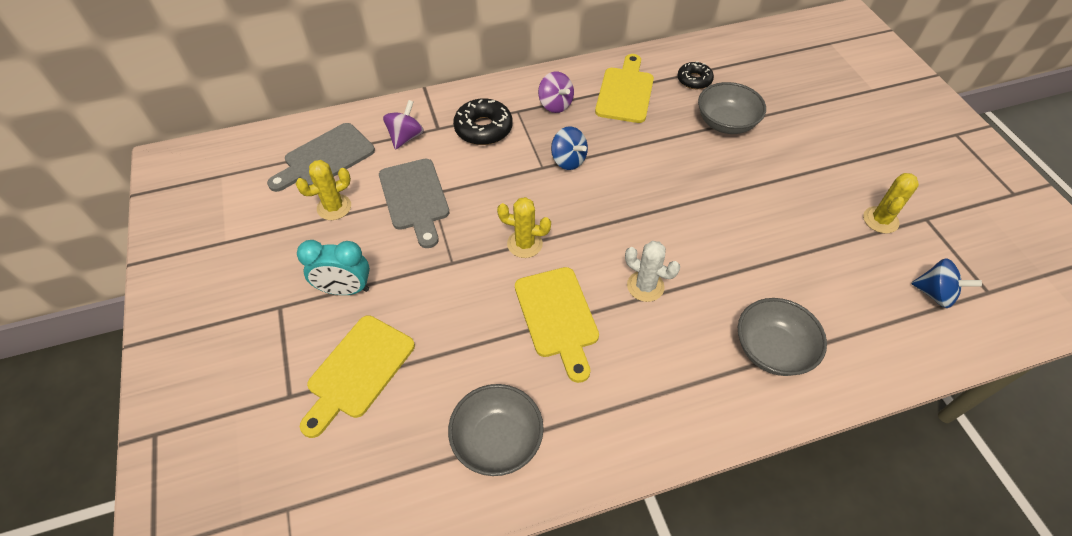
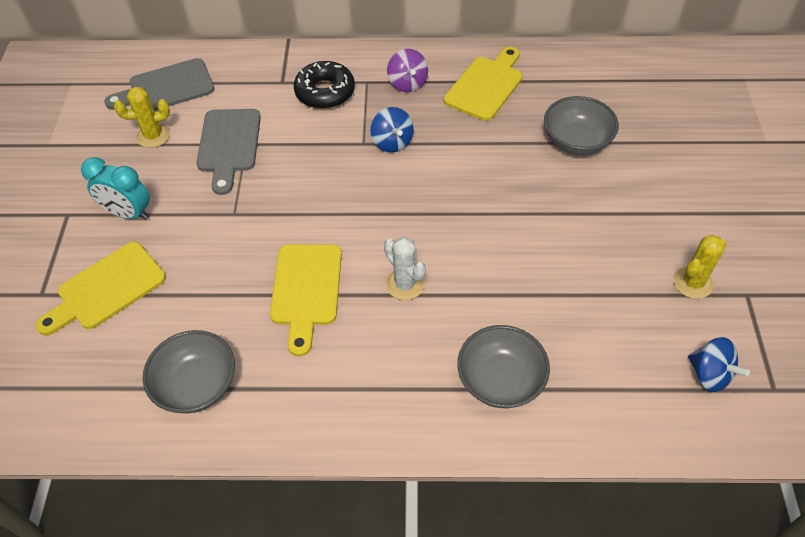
camera: 20 degrees right, 0 degrees up
purple spinning top [383,100,424,150] -> none
yellow cactus [497,197,551,258] -> none
black donut [677,61,714,89] -> none

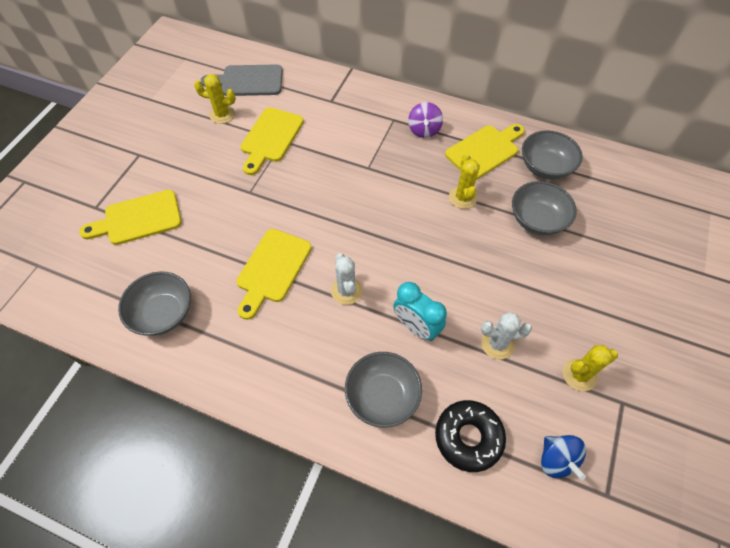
camera: 20 degrees right, 5 degrees up
turquoise clock [81,157,150,220] -> turquoise clock moved to [393,282,447,341]
grey cutting board [196,109,261,195] -> yellow cutting board [241,107,304,175]
black donut [294,61,355,109] -> black donut moved to [435,400,506,472]
blue spinning top [370,107,414,152] -> none
none -> yellow cactus [449,154,480,209]
none -> white cactus [481,312,532,360]
none -> grey bowl [522,130,583,180]

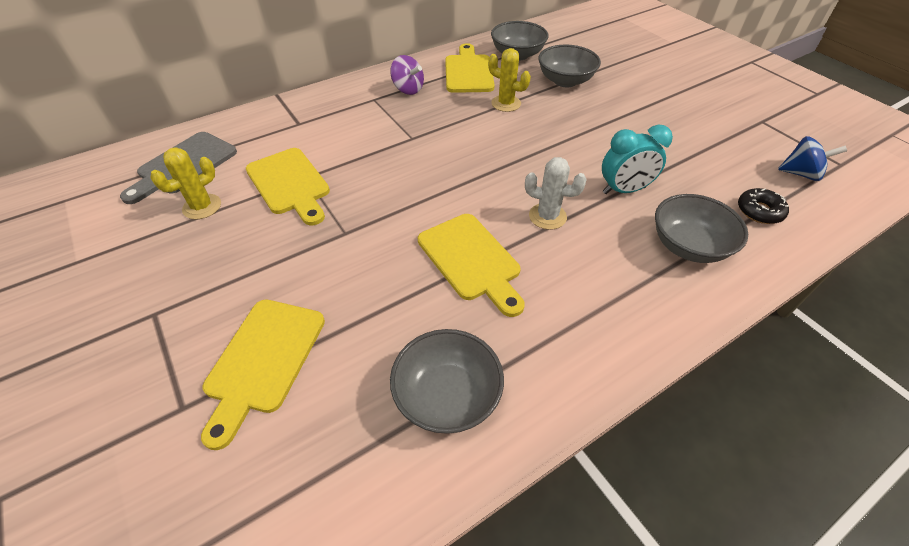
camera: 55 degrees left, 10 degrees down
black donut [435,400,506,472] -> black donut [738,188,789,224], size x0.64
white cactus [481,312,532,360] -> none
yellow cactus [562,345,618,391] -> none

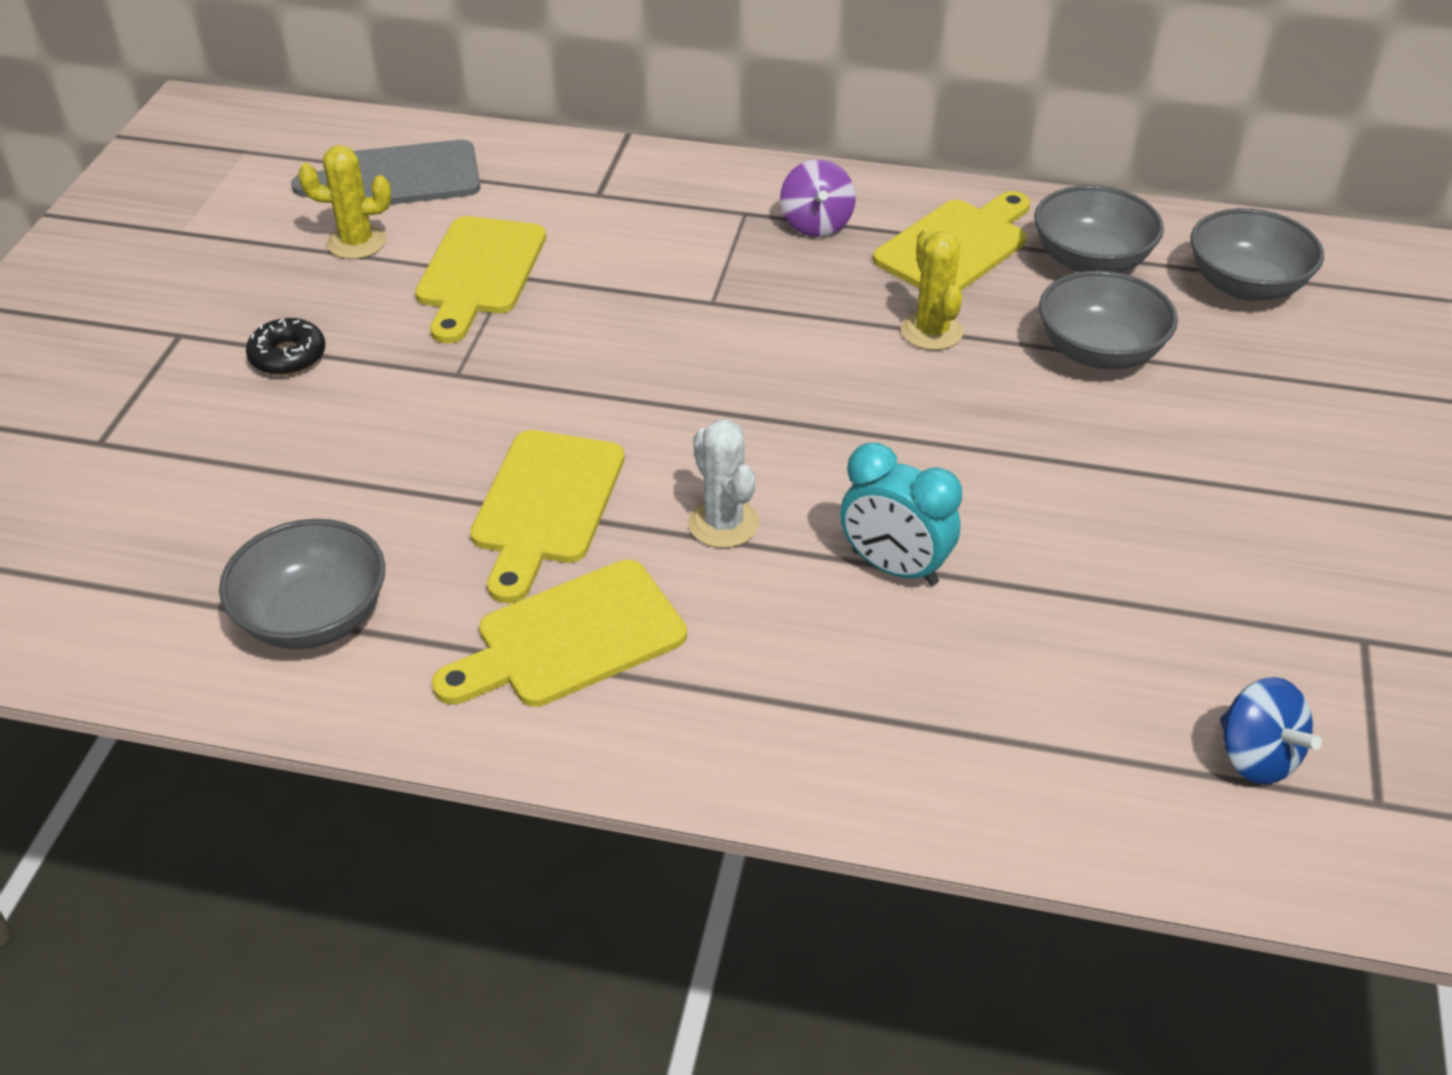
camera: 45 degrees right, 5 degrees down
yellow cutting board [201,300,325,450] -> yellow cutting board moved to [432,559,687,707]
grey bowl [655,194,748,263] -> grey bowl moved to [1190,208,1324,301]
black donut [738,188,789,224] -> black donut moved to [246,318,325,375]

